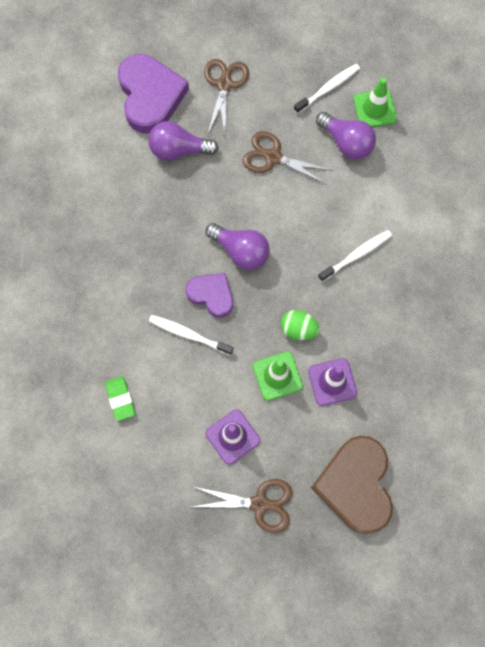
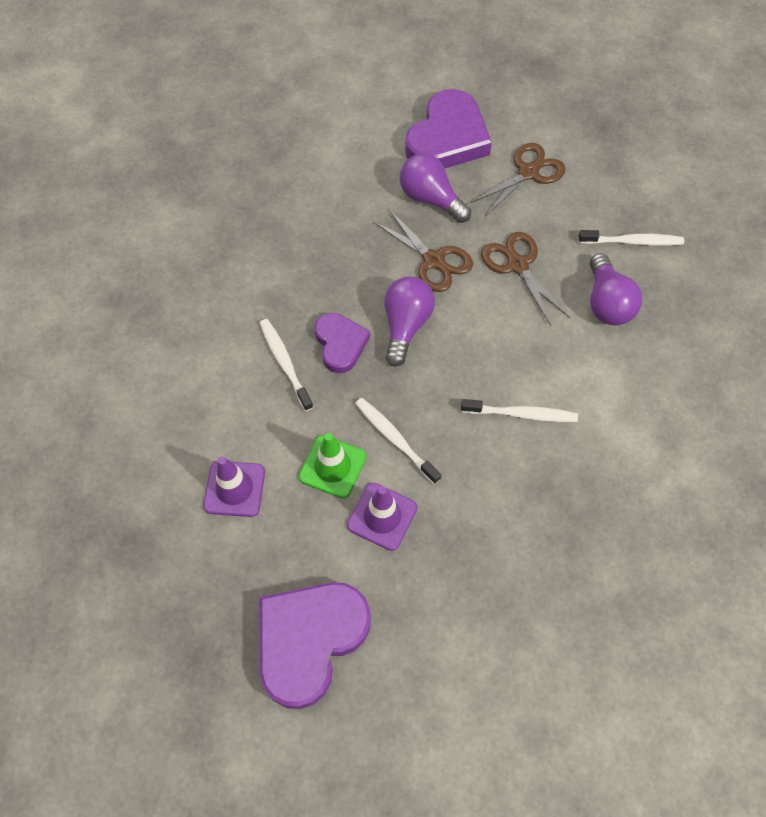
camera: 40 degrees right, 10 degrees down
green eraser [105,376,135,421] -> none
brown scissors [192,479,292,533] -> brown scissors moved to [373,209,473,292]
purple light bulb [206,223,270,270] -> purple light bulb turned 150 degrees counterclockwise [384,277,435,367]
green egg [281,310,320,340] -> white toothbrush [355,398,441,484]
brown heart [311,436,393,534] -> purple heart [259,582,371,709]
green traffic cone [353,78,397,127] -> none

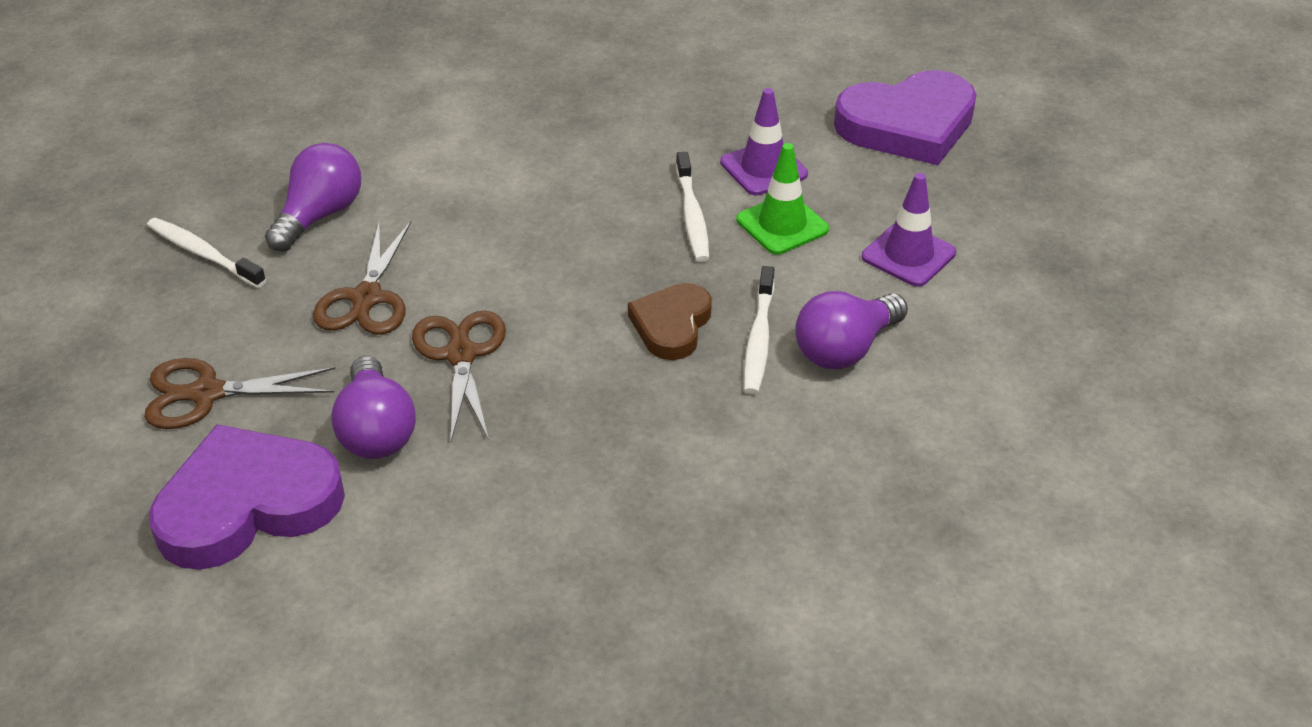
camera: 145 degrees left, 20 degrees down
purple heart [315,313,370,373] -> brown heart [628,283,712,360]
purple light bulb [384,277,435,367] -> purple light bulb moved to [795,291,908,369]
white toothbrush [461,399,578,422] -> none

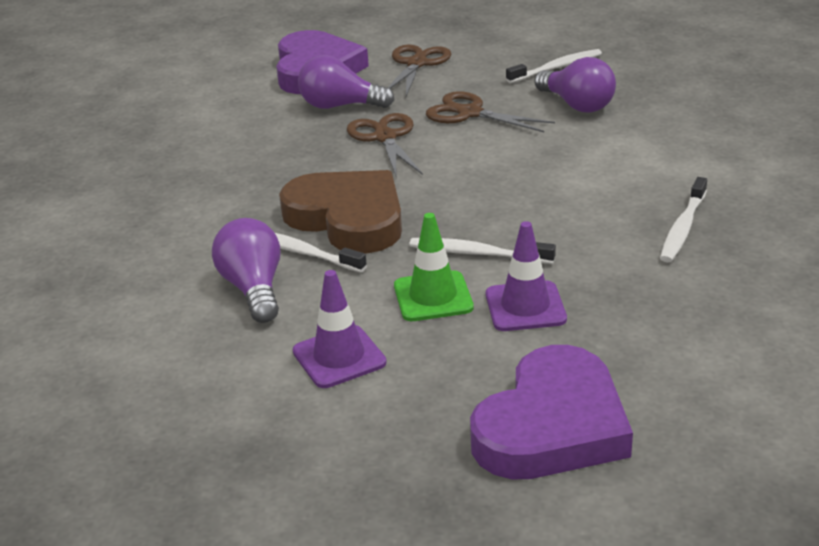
camera: 115 degrees right, 10 degrees down
brown scissors [412,311,506,441] -> brown scissors turned 120 degrees counterclockwise [347,113,423,176]
brown heart [628,283,712,360] -> brown heart [279,170,402,254], size x1.72
purple heart [834,70,977,165] -> purple heart turned 150 degrees counterclockwise [470,345,633,479]
none -> white toothbrush [660,177,707,263]

